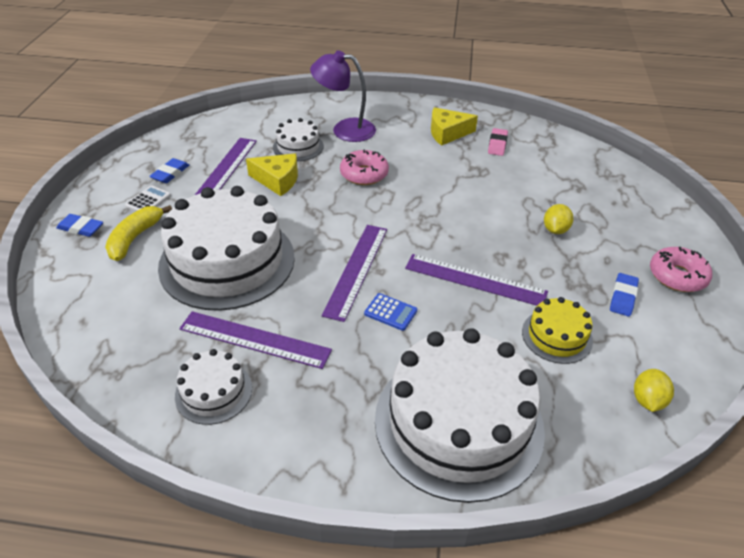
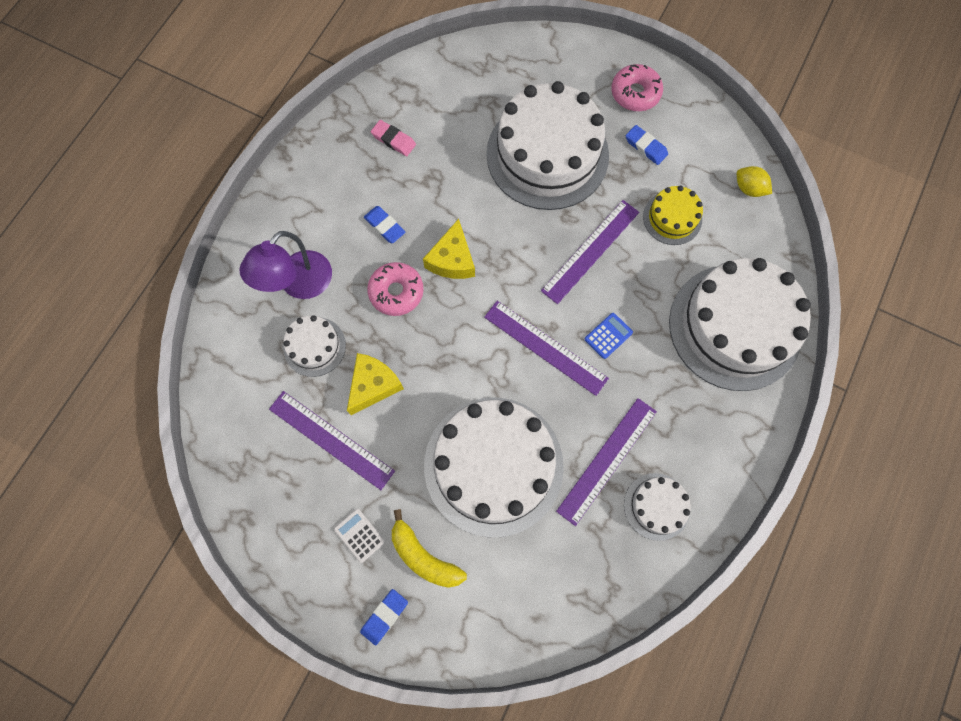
camera: 70 degrees left, 30 degrees up
blue eraser [149,158,189,183] -> blue eraser moved to [364,206,405,243]
yellow cheese [431,107,478,146] -> yellow cheese moved to [423,219,475,279]
yellow lemon [544,204,574,234] -> white cake [486,81,609,210]

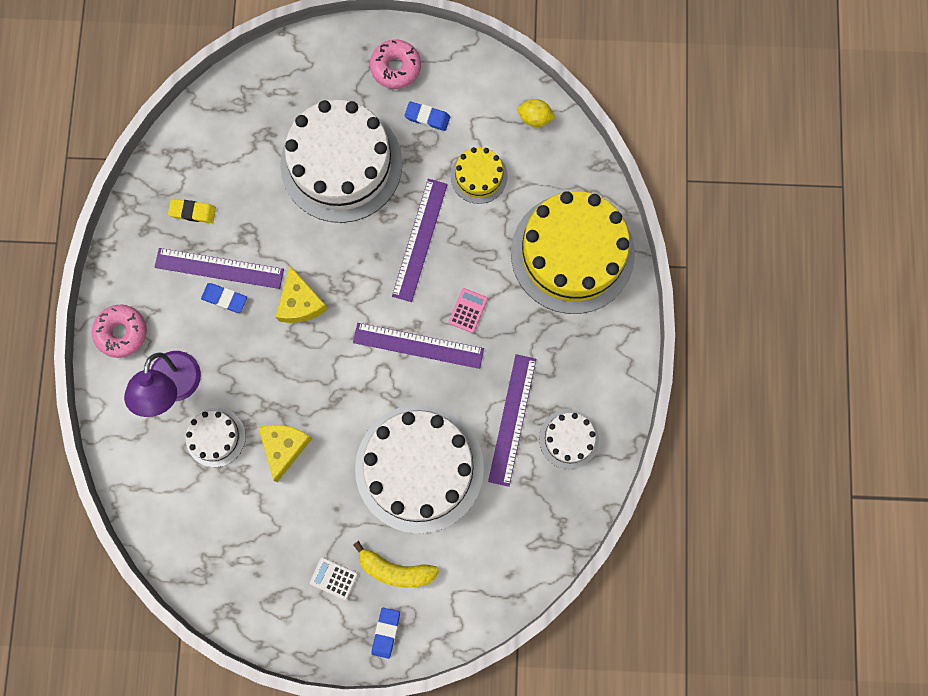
camera: 25 degrees left, 5 degrees up
purple ruler [269,391,395,490] -> purple ruler moved to [154,248,284,289]
pink donut [367,262,424,316] -> pink donut moved to [92,305,147,358]
pink eraser [371,120,416,156] -> yellow eraser [168,199,216,223]
blue calculator [585,313,633,359] -> pink calculator [448,288,488,333]
white cake [669,258,811,391] -> yellow cake [511,191,635,314]

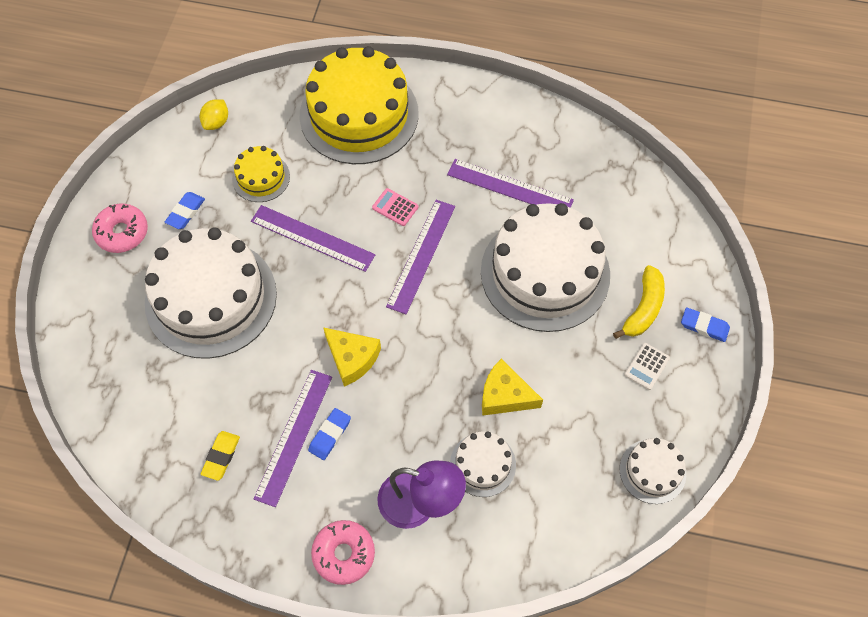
camera: 80 degrees left, 15 degrees down
yellow cheese [276,266,328,323] -> yellow cheese turned 45 degrees clockwise [323,327,381,387]
white cake [539,409,599,469] -> white cake moved to [620,438,686,504]

